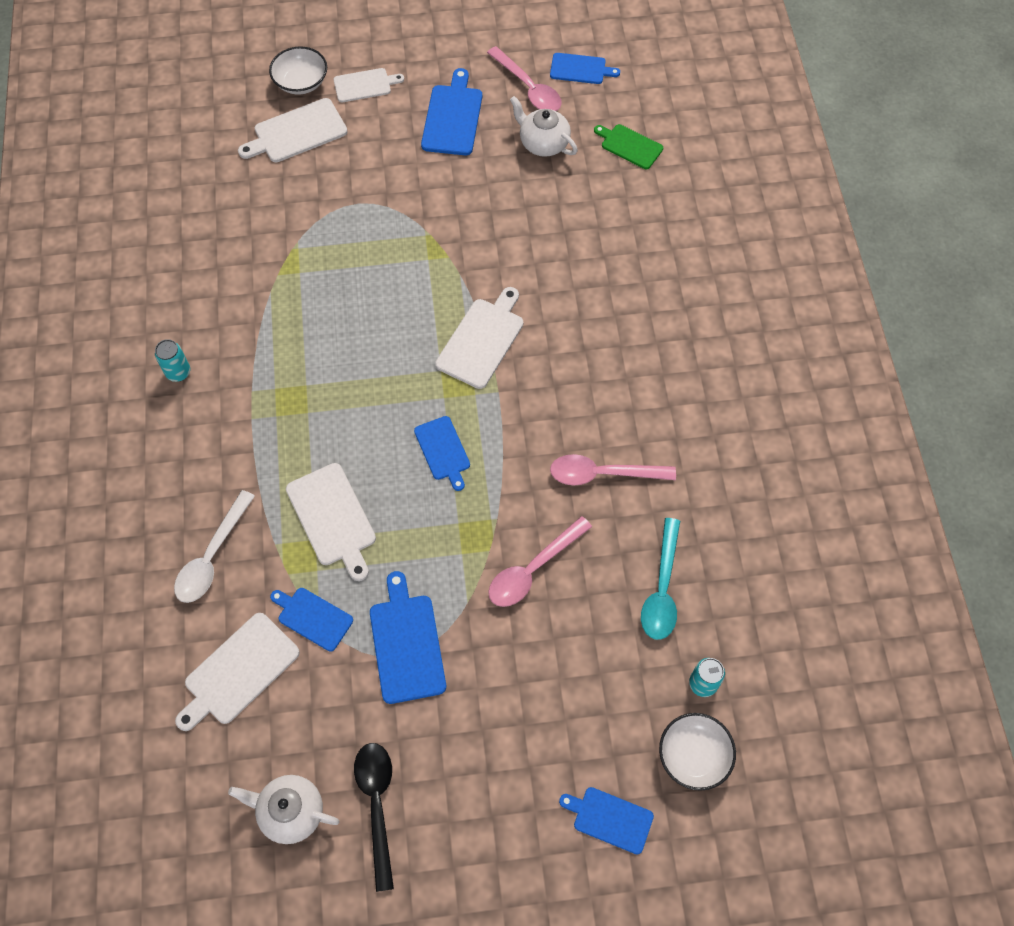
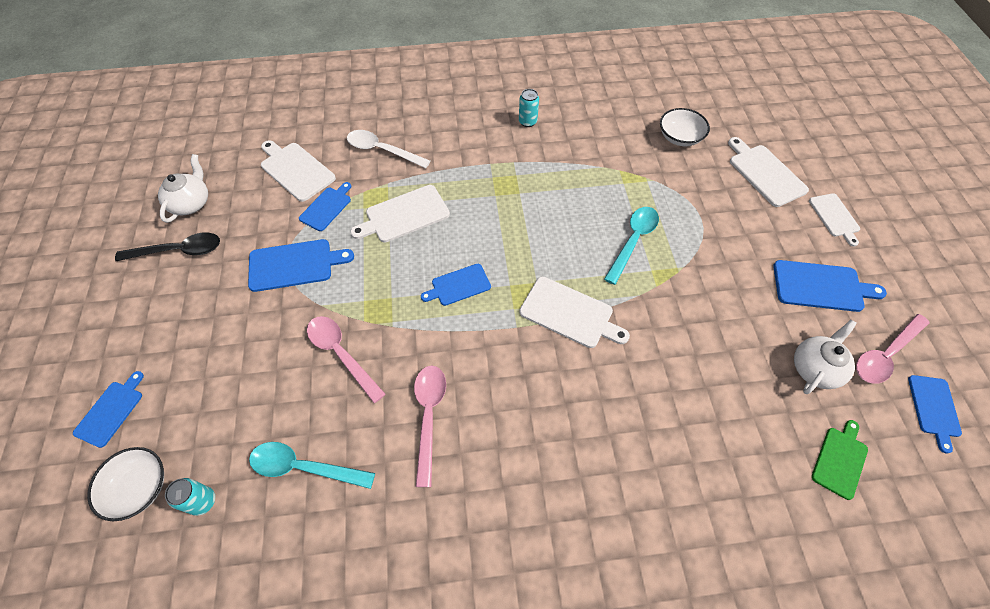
camera: 90 degrees right, 5 degrees down
white bowl [269,47,327,95] -> white bowl moved to [660,108,710,146]
none -> turquoise spoon [604,207,659,285]

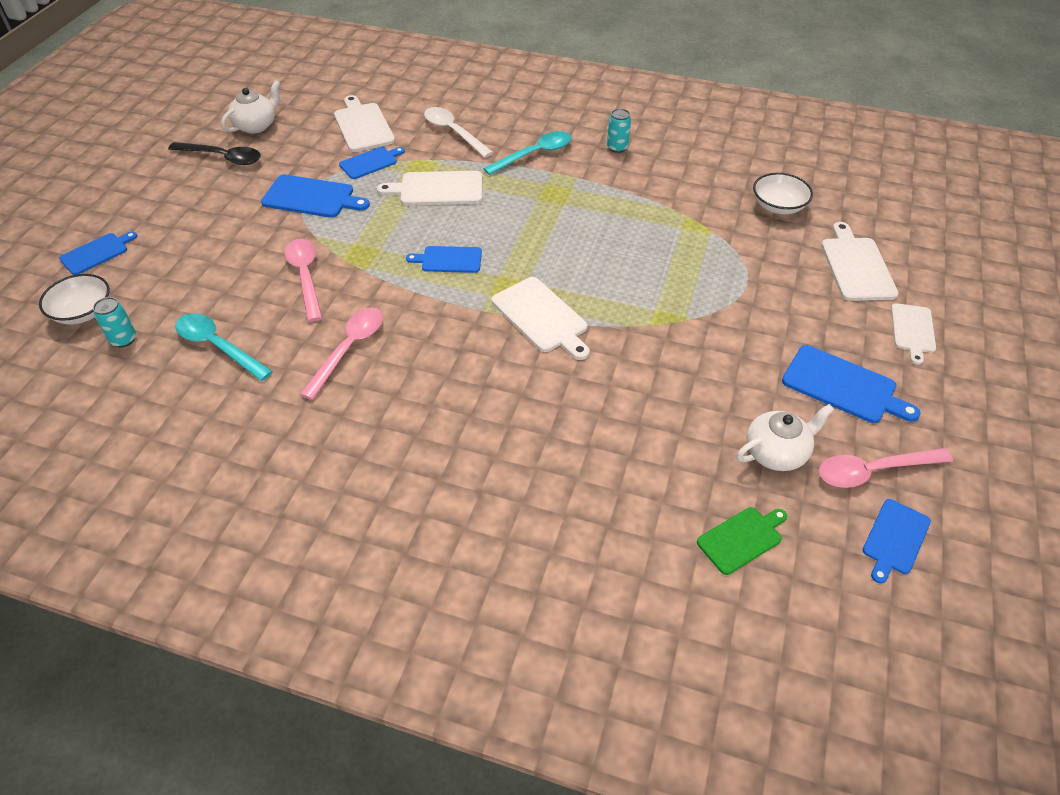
camera: 25 degrees right, 10 degrees down
turquoise spoon [604,207,659,285] -> turquoise spoon moved to [483,131,572,175]

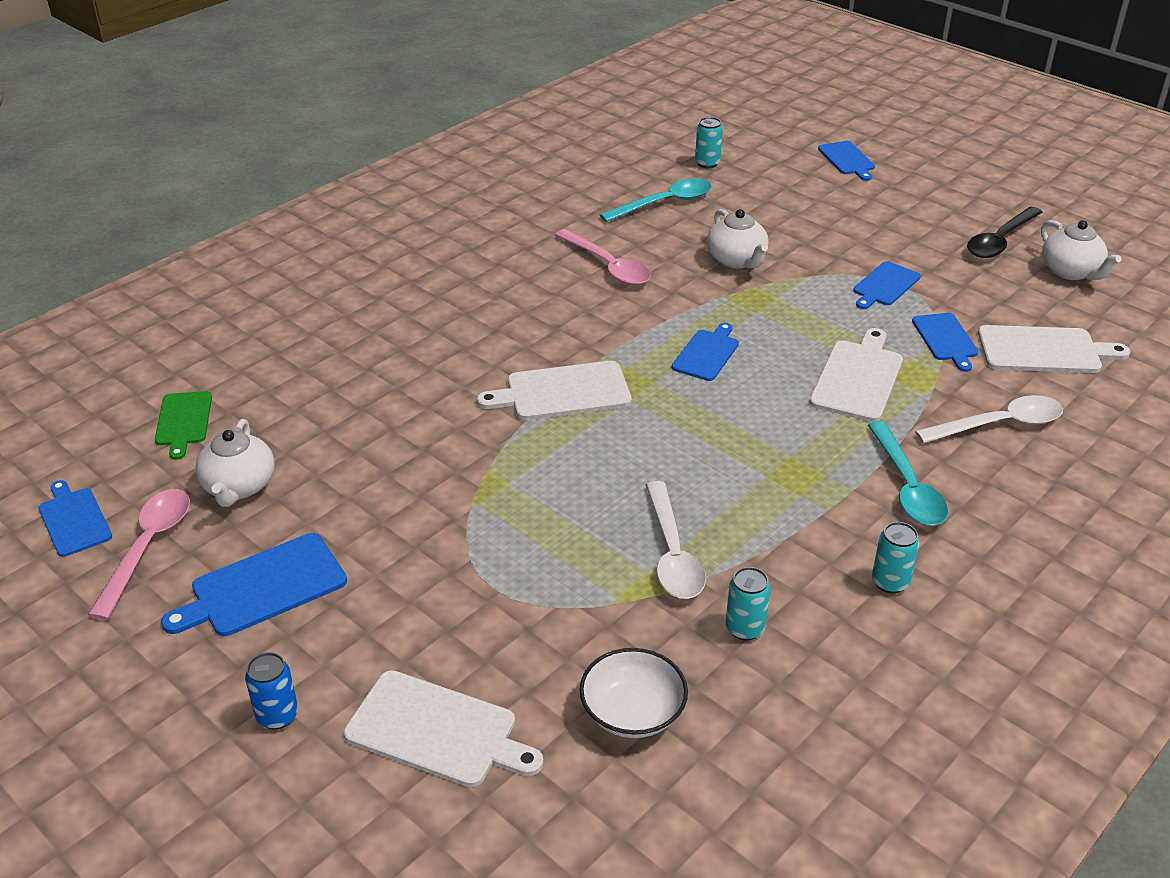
camera: 115 degrees right, 10 degrees down
white bowl [39,274,110,325] -> none
blue cutting board [261,175,370,218] -> blue cutting board [853,261,921,309], size x0.66
pink spoon [284,239,322,322] -> white teapot [707,209,769,268]
white cutting board [891,303,936,365] -> blue can [245,652,298,730]
none -> white spoon [646,481,706,599]
none -> turquoise can [726,567,771,641]

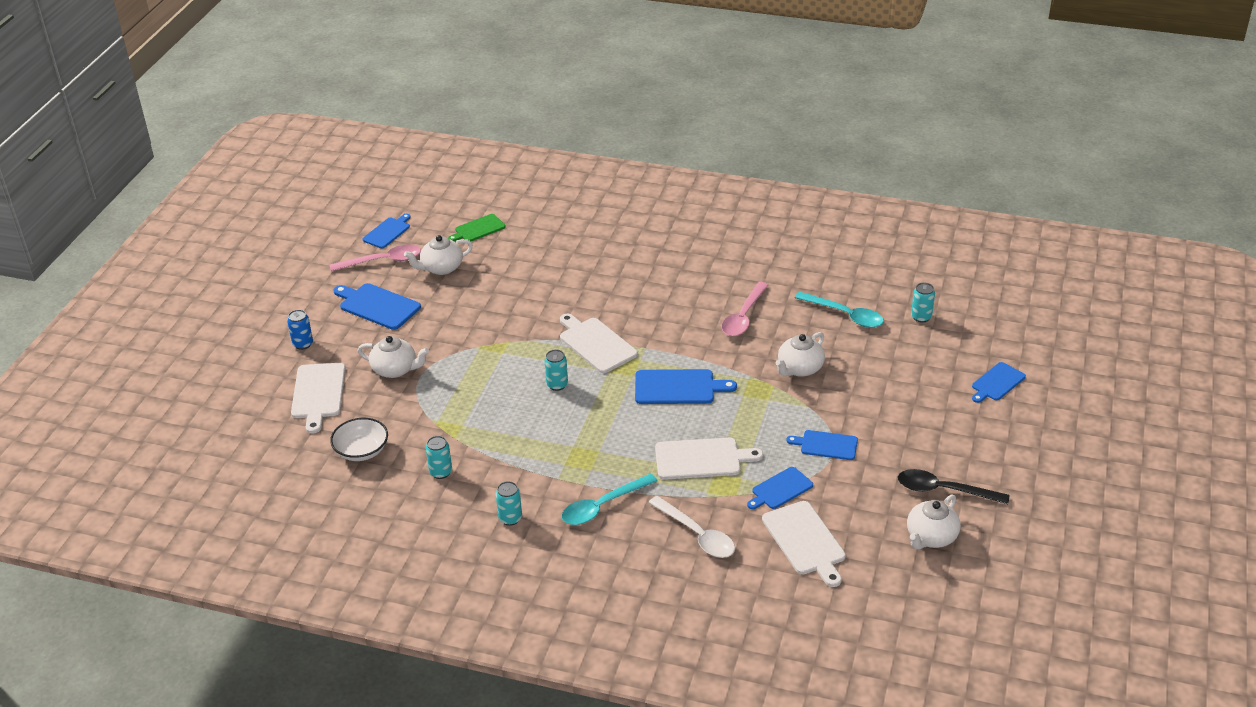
camera: 65 degrees right, 0 degrees up
white spoon [646,481,706,599] -> none
blue cutting board [672,323,739,381] -> blue cutting board [635,369,737,404], size x1.52
none -> white teapot [358,336,429,378]
none -> turquoise can [544,349,568,391]

